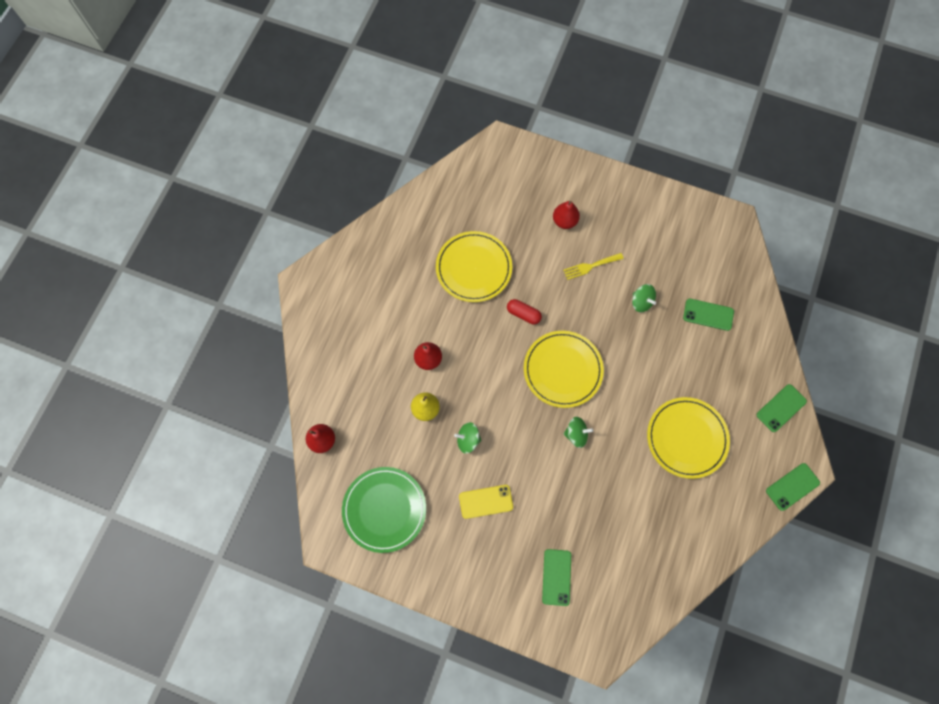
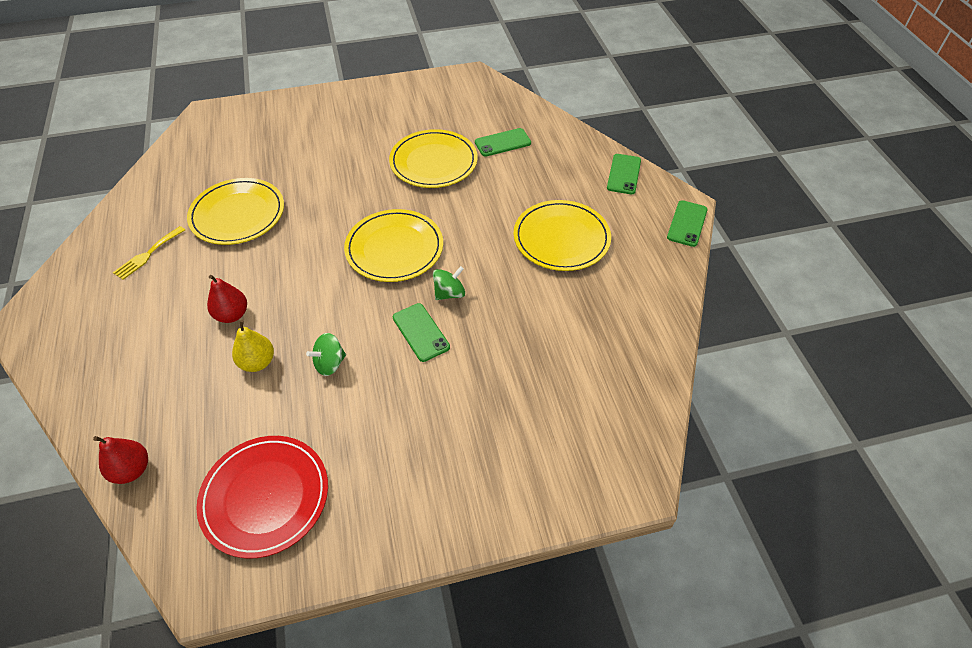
camera: 35 degrees left, 20 degrees down
green plate [342,467,426,553] -> red plate [196,436,328,558]
yellow phone [459,485,513,519] -> none
red capsule [507,299,542,324] -> none
green phone [542,549,571,606] -> green phone moved to [393,303,450,362]
red pear [553,201,580,229] -> none
yellow fork [563,253,624,280] -> yellow fork moved to [113,226,185,280]
green spinning top [632,284,656,312] -> yellow plate [389,129,478,188]

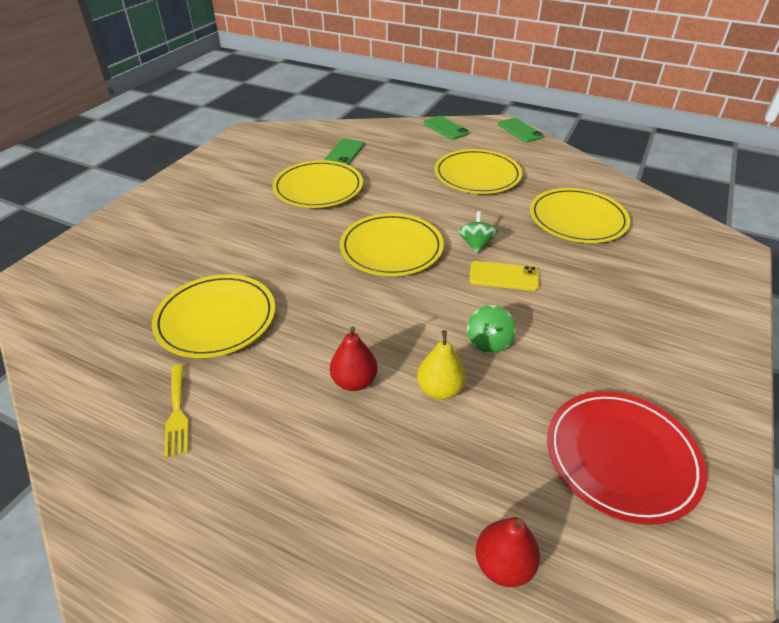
camera: 50 degrees left, 10 degrees down
green phone [393,303,450,362] -> yellow phone [469,261,539,291]
none -> yellow plate [530,188,630,243]

